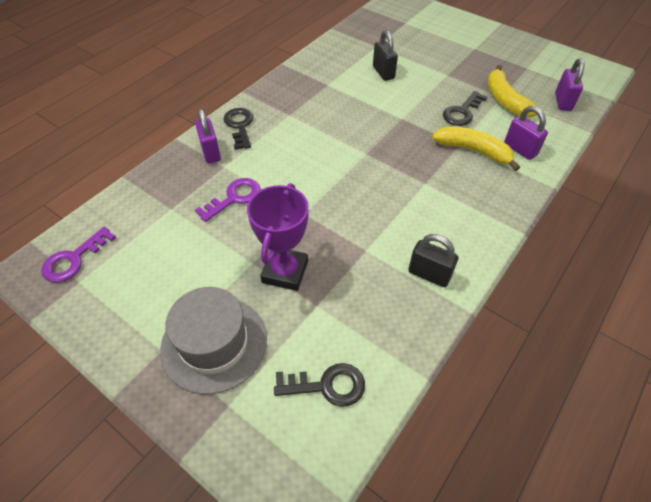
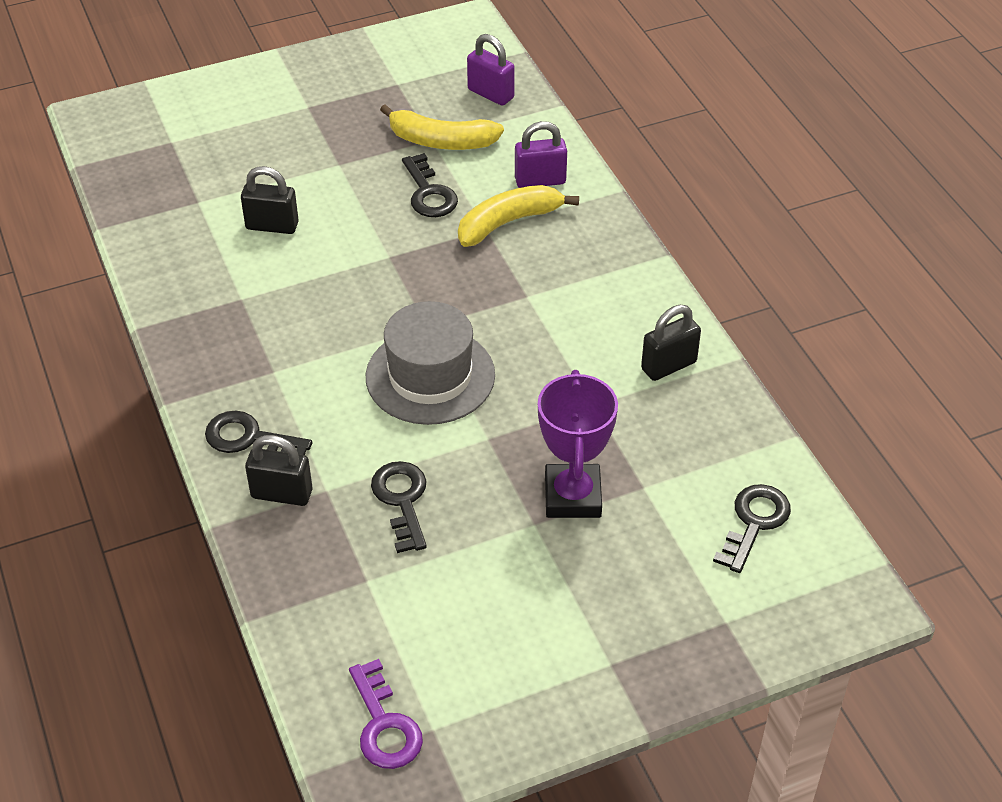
camera: 60 degrees left, 5 degrees down
grey hat [160,287,267,394] -> grey hat moved to [366,301,495,425]
purple padlock [195,108,221,163] -> black padlock [245,435,312,506]
purple key [195,178,261,222] -> black key [371,461,427,553]
purple trophy [247,183,309,291] -> purple trophy turned 45 degrees clockwise [538,370,618,518]

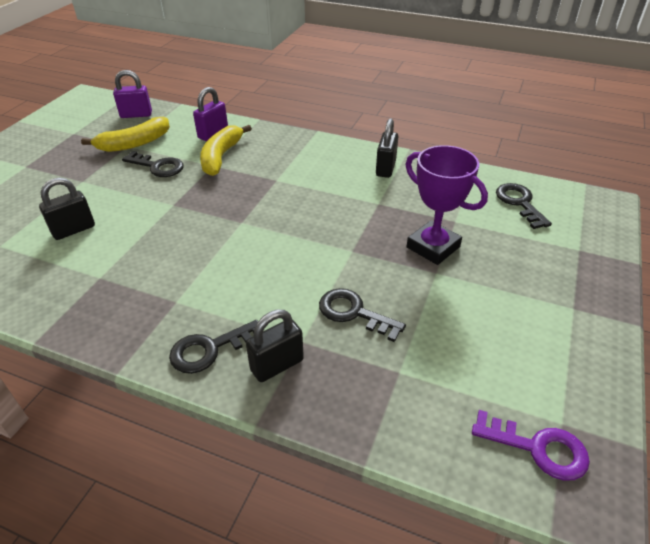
camera: 45 degrees left, 5 degrees down
grey hat [366,301,495,425] -> none

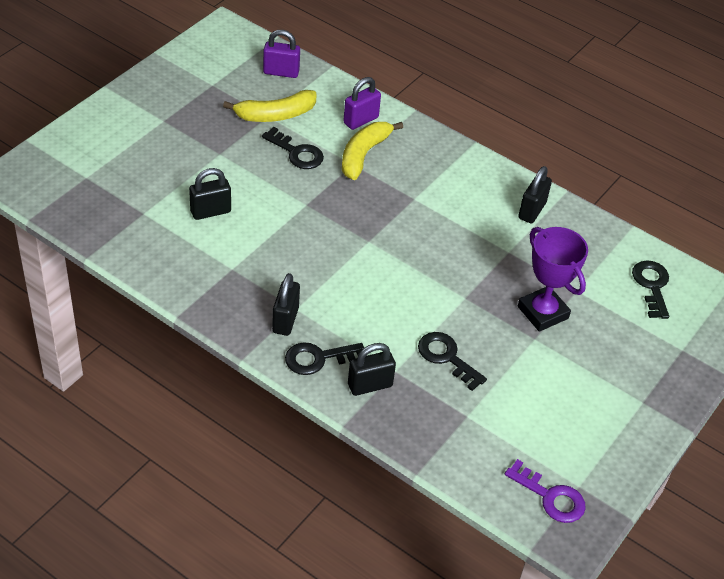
camera: 10 degrees right, 5 degrees up
none -> black padlock [272,273,300,336]

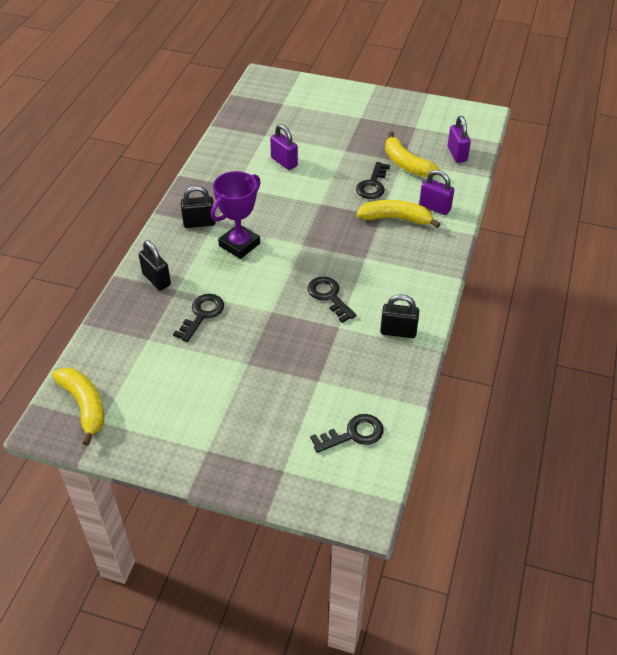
camera: 75 degrees right, 0 degrees up
black padlock [189,168,231,220] -> purple padlock [270,124,298,170]
black key [285,342,364,375] -> black key moved to [307,276,356,323]
purple key [505,459,586,523] -> yellow banana [52,368,104,446]
purple trophy [518,227,588,332] -> purple trophy moved to [210,171,261,259]

